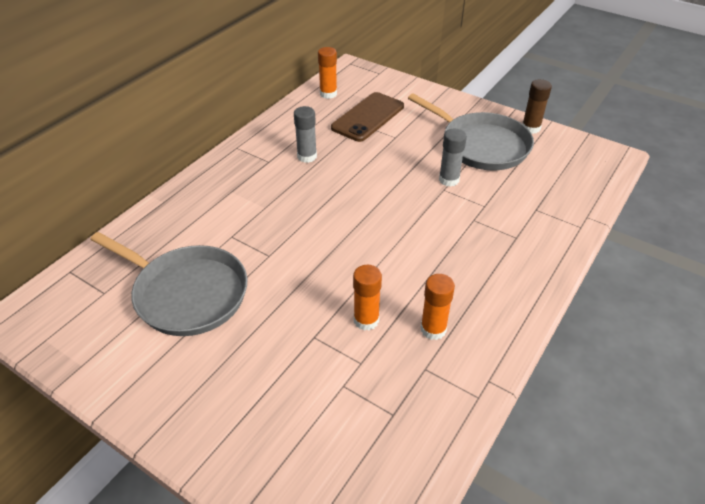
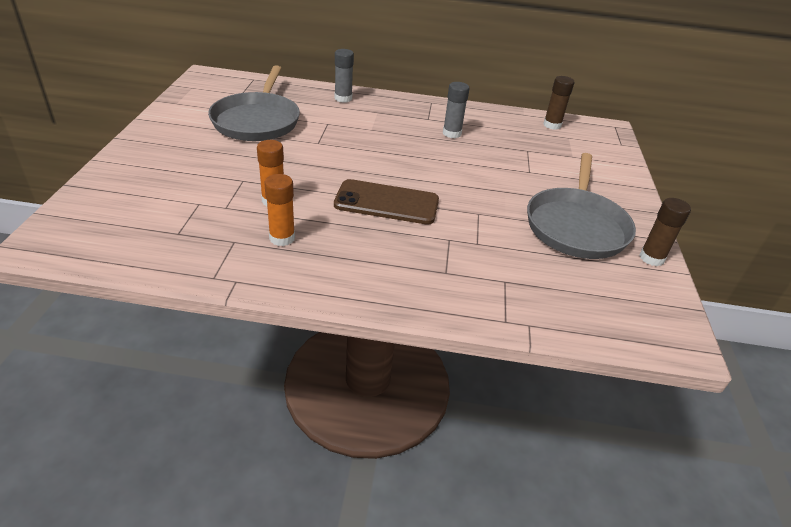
camera: 60 degrees right, 5 degrees down
orange glue stick [318,47,337,99] -> brown glue stick [543,76,574,130]
brown phone [331,92,404,142] -> brown phone moved to [334,179,439,225]
grey glue stick [439,129,467,187] -> grey glue stick moved to [335,49,354,103]

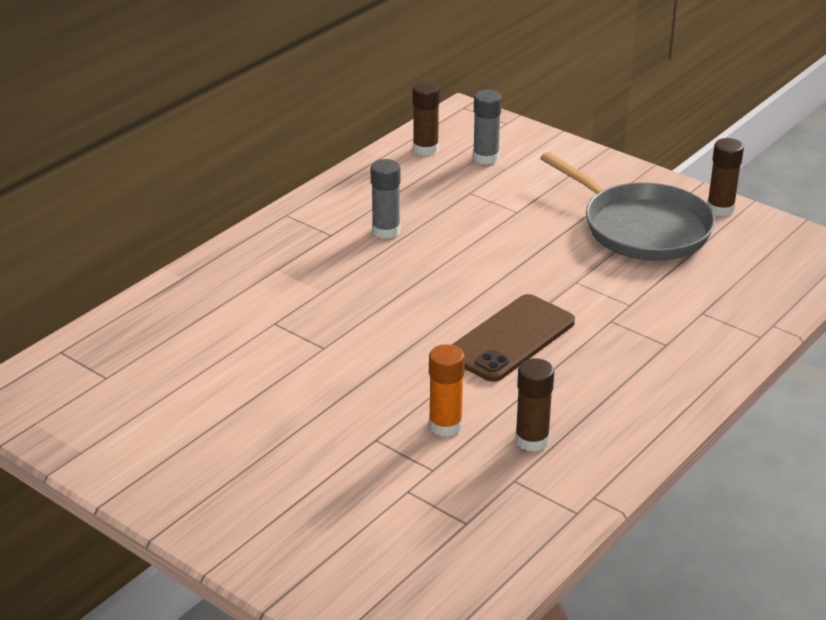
camera: 55 degrees left, 5 degrees down
grey pan [208,65,300,141] -> none
orange glue stick [264,174,295,246] -> brown glue stick [515,358,554,452]
grey glue stick [335,49,354,103] -> grey glue stick moved to [473,90,502,165]

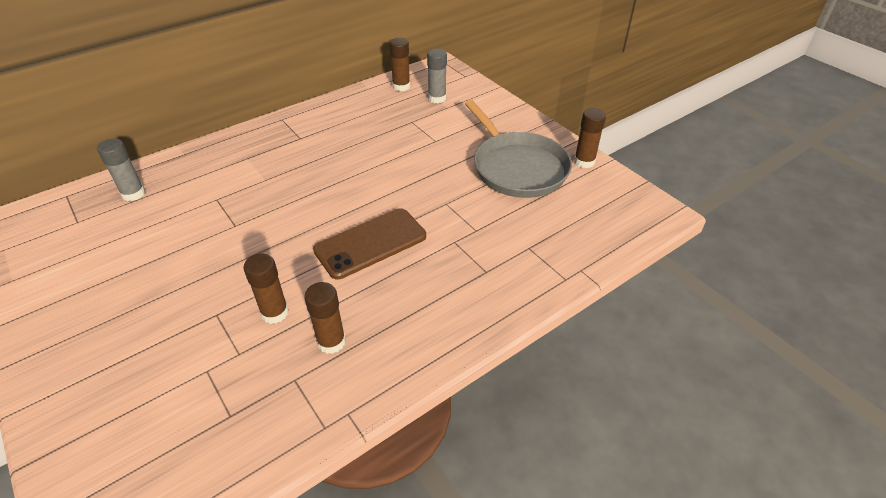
camera: 15 degrees right, 10 degrees up
grey glue stick [371,159,401,239] -> grey glue stick moved to [97,139,145,201]
orange glue stick [429,344,465,437] -> brown glue stick [244,254,289,324]

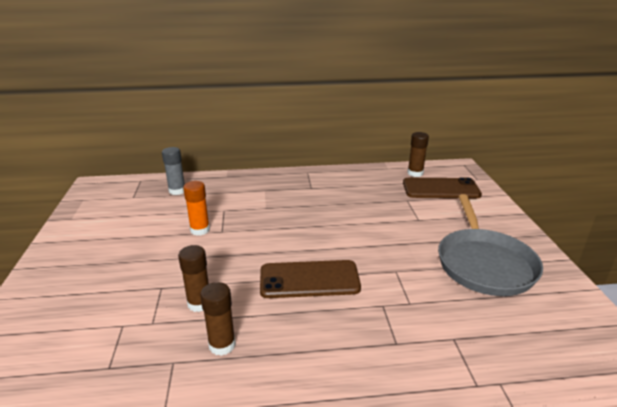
camera: 30 degrees right, 15 degrees down
grey glue stick [427,49,447,103] -> brown phone [403,177,482,198]
brown glue stick [574,108,606,168] -> none
none -> orange glue stick [183,181,210,236]

